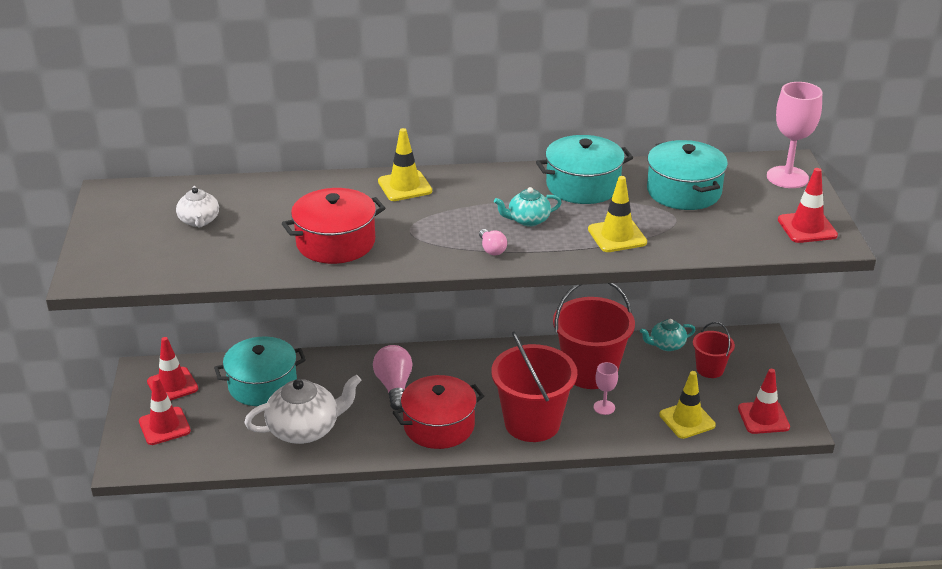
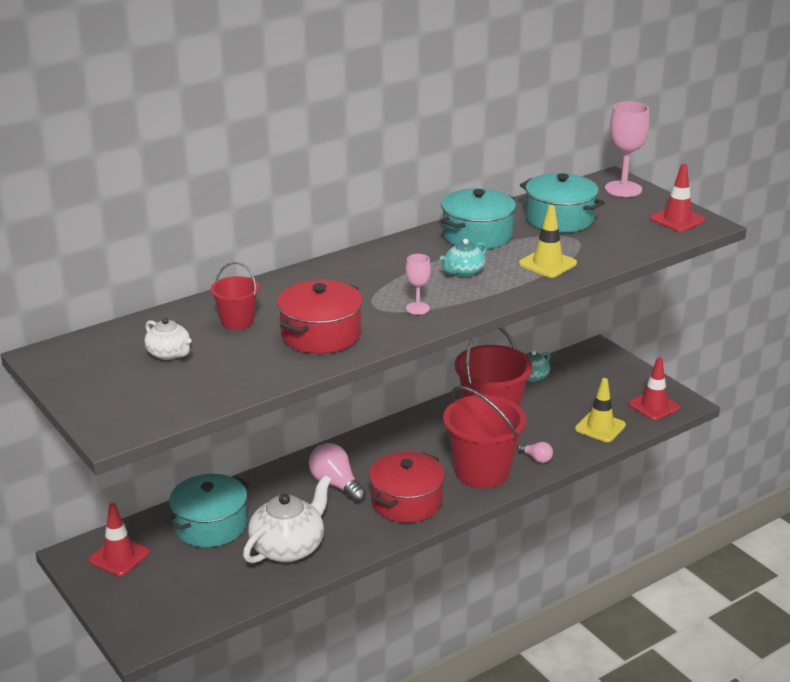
camera: 30 degrees left, 5 degrees down
red traffic cone [139,377,191,445] -> none
yellow traffic cone [378,128,432,201] -> none
pink light bulb [479,229,507,255] -> pink light bulb moved to [518,442,553,463]
pink goblet [594,362,618,415] -> pink goblet moved to [406,254,431,315]
red bucket [693,322,735,378] -> red bucket moved to [211,262,260,330]

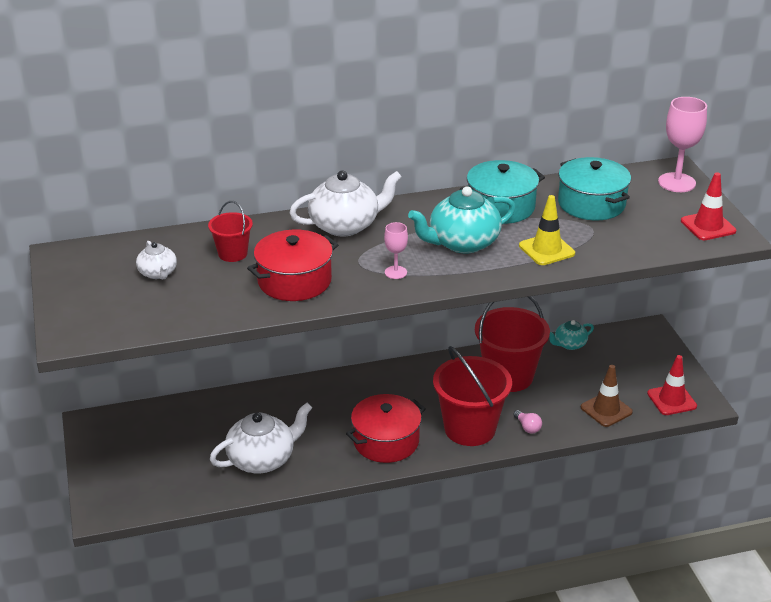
camera: 20 degrees right, 5 degrees up
red traffic cone [89,503,150,576] -> none
turquoise pot [166,474,250,547] -> none
pink light bulb [309,443,366,503] -> none
turquoise teapot [440,239,487,277] -> turquoise teapot [408,186,516,254], size x1.84
yellow traffic cone [575,378,626,442] -> brown traffic cone [581,365,633,427]
none -> white teapot [289,170,402,236]

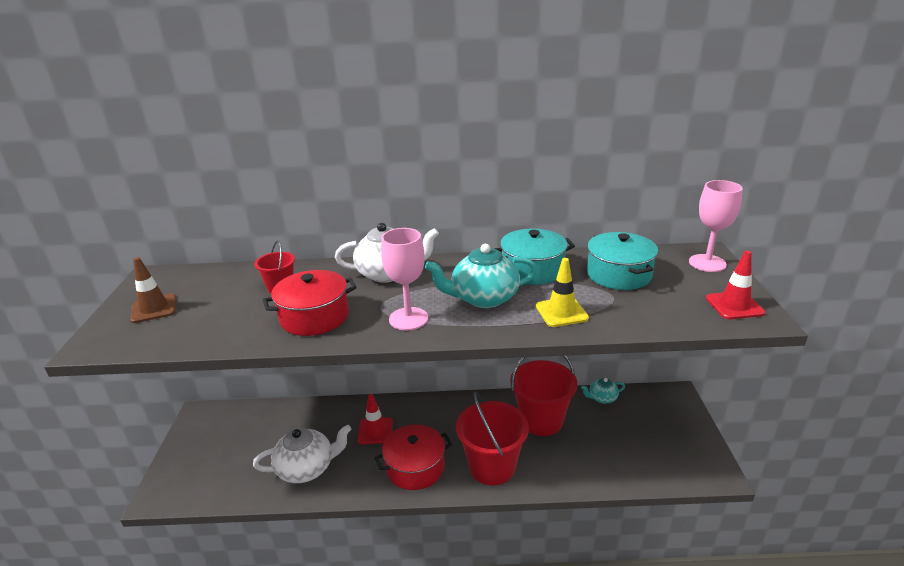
camera: 15 degrees right, 5 degrees down
white teapot [136,241,177,280] -> none
pink goblet [384,222,408,279] -> pink goblet [381,228,428,330], size x1.83
pink light bulb [513,410,542,433] -> none
brown traffic cone [581,365,633,427] -> brown traffic cone moved to [130,257,176,323]
red traffic cone [647,355,697,415] -> red traffic cone moved to [358,394,393,445]

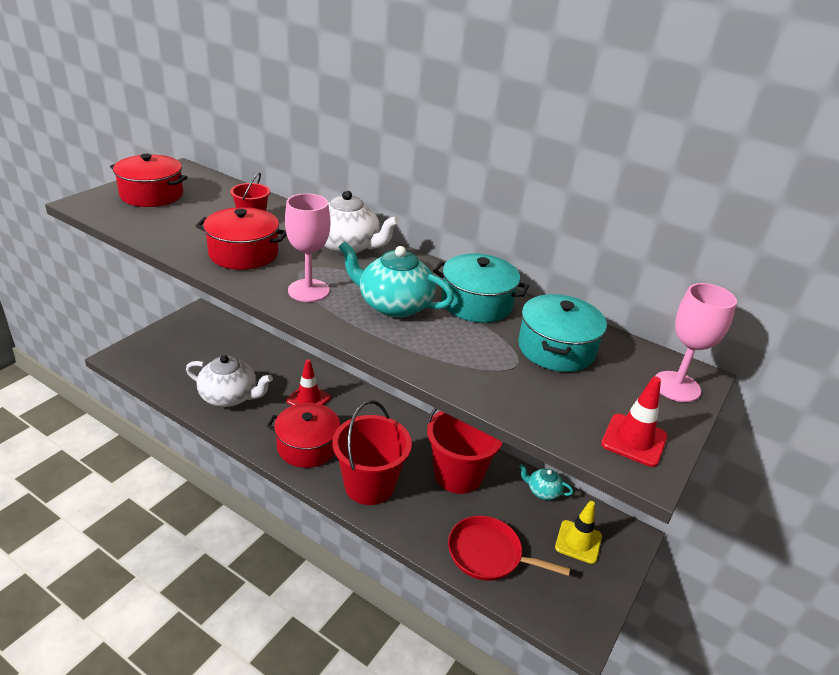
camera: 30 degrees right, 5 degrees up
brown traffic cone [130,257,176,323] -> red pot [110,154,188,207]
yellow traffic cone [536,258,589,327] -> yellow traffic cone moved to [555,501,602,564]
none -> red pan [448,516,570,581]

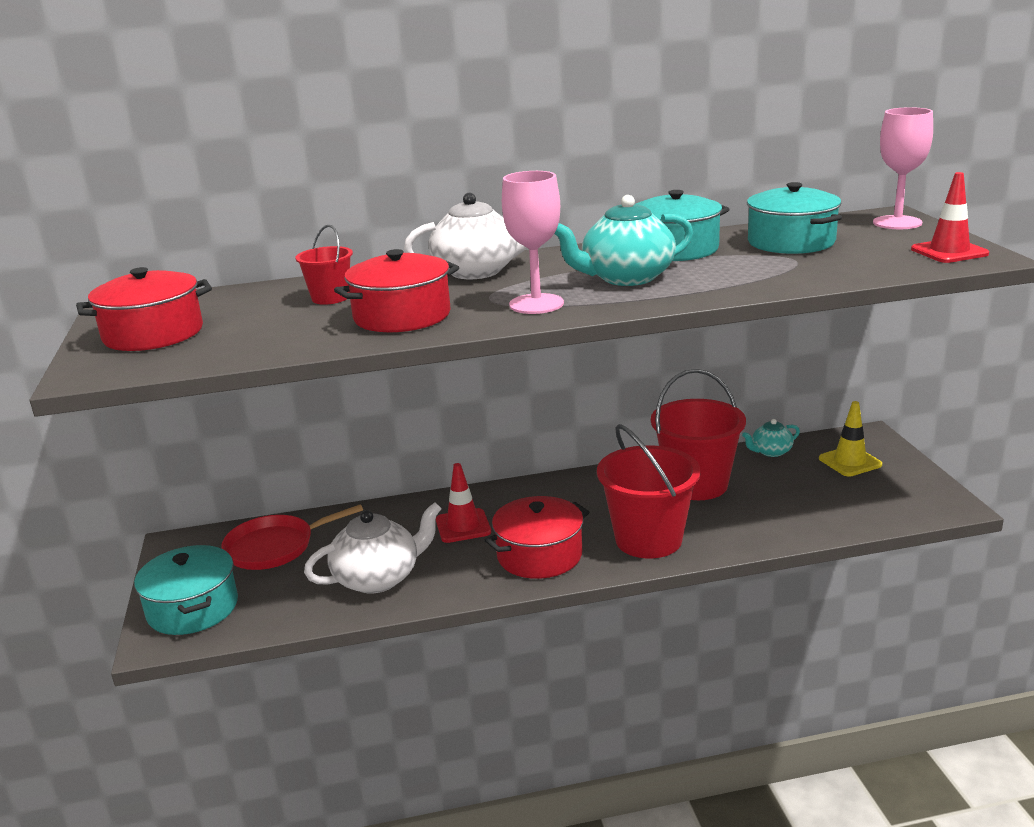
camera: 40 degrees left, 10 degrees down
red pan [448,516,570,581] -> red pan moved to [221,504,363,570]
none -> turquoise pot [134,545,238,635]

